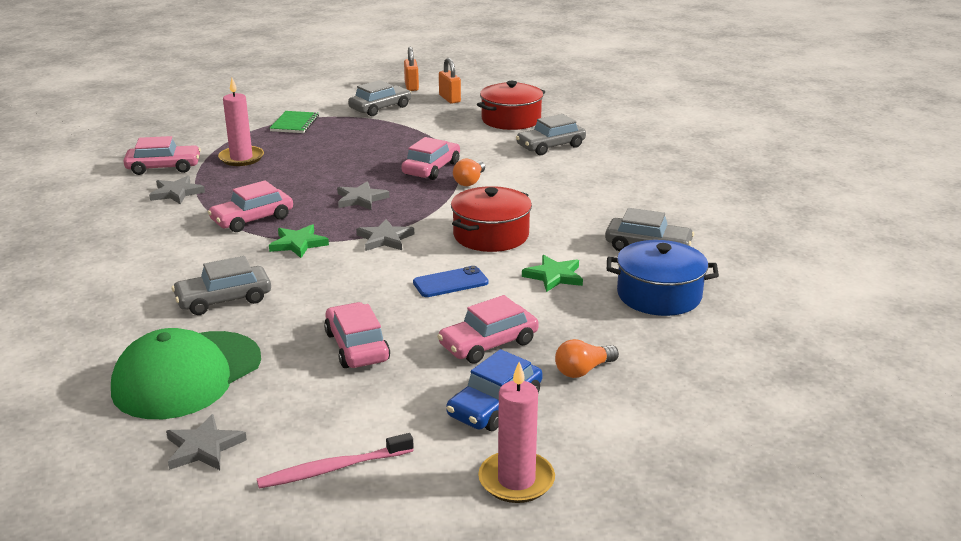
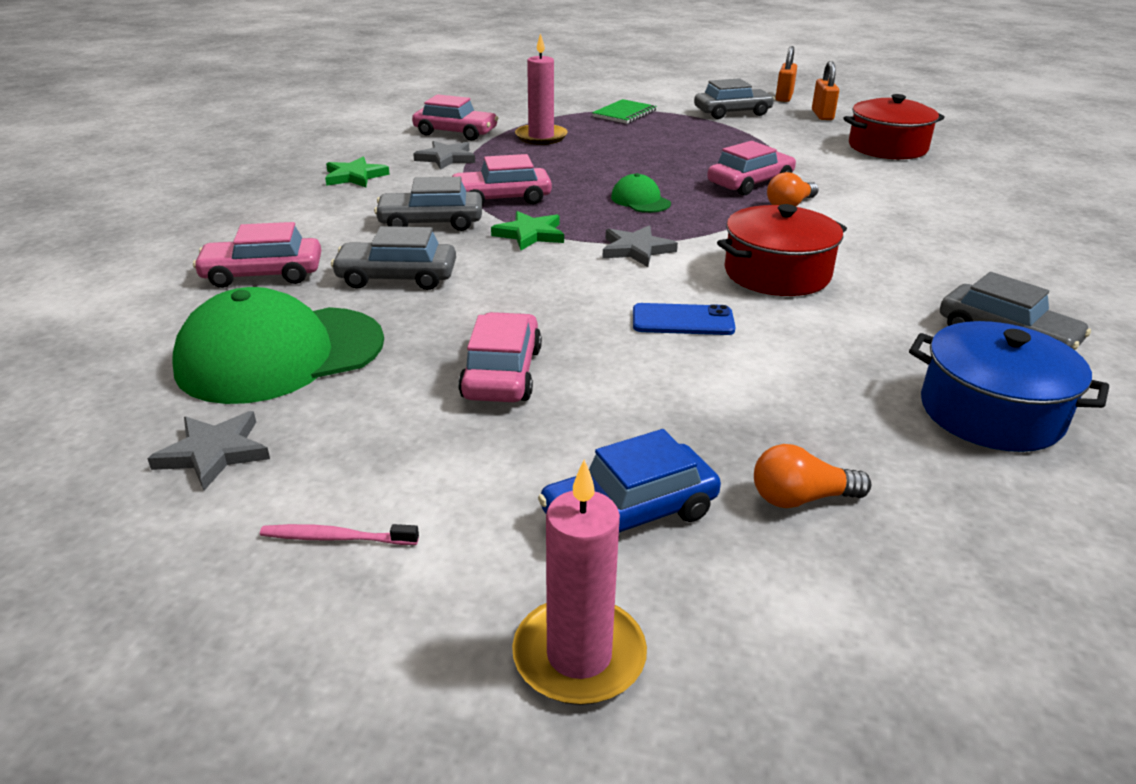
camera: 25 degrees right, 5 degrees up
pink toothbrush [257,433,414,488] -> pink toothbrush [260,524,419,545], size x0.65
grey star [337,181,389,210] -> green cap [611,173,671,213]
pink car [437,295,539,364] -> pink car moved to [193,222,321,288]
grey car [516,114,586,155] -> grey car moved to [374,177,482,231]
green star [522,255,583,292] -> green star moved to [325,157,390,187]

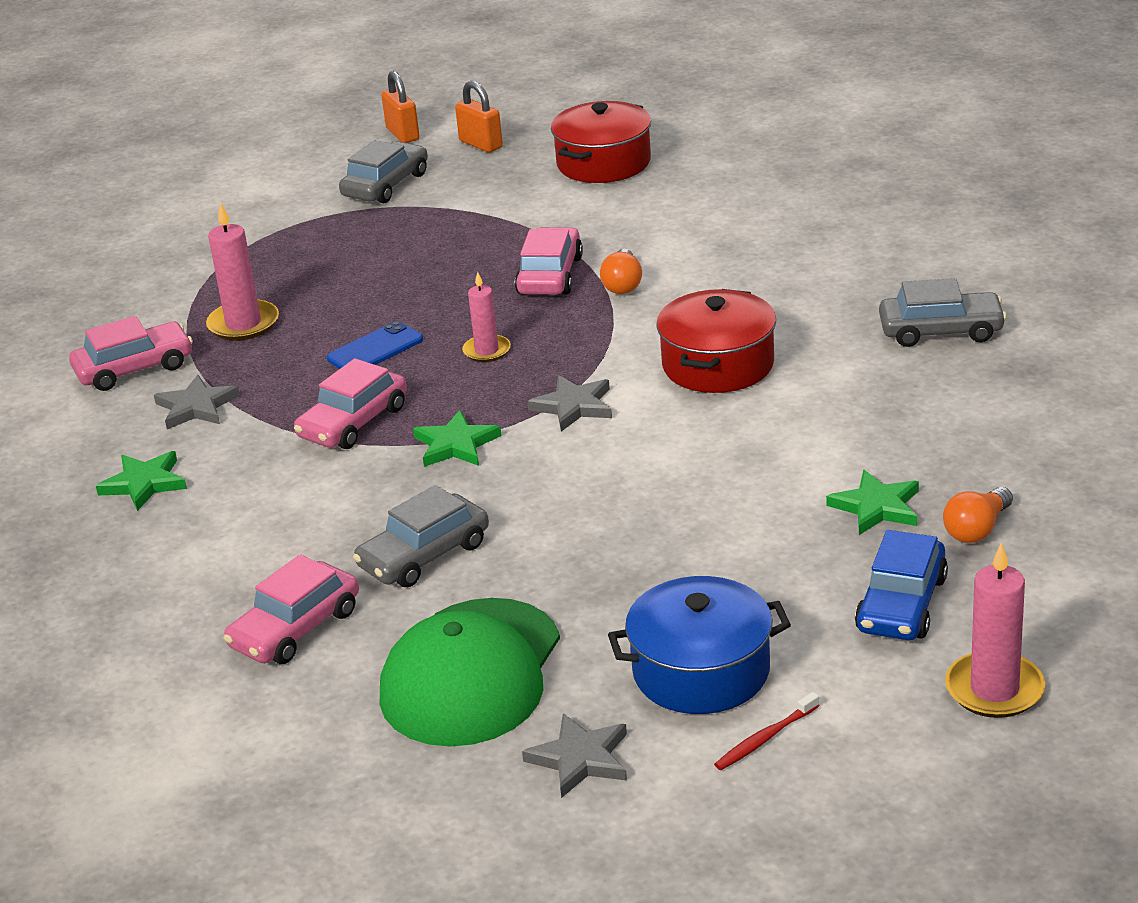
camera: 40 degrees left, 0 degrees up
pink toothbrush [260,524,419,545] -> red toothbrush [714,692,820,770]
grey car [374,177,482,231] -> none
pink car [458,312,542,402] -> none
green notebook [592,99,657,124] -> none
green cap [611,173,671,213] -> pink candle [462,272,511,362]
blue phone [633,303,736,335] -> blue phone moved to [327,321,423,369]
blue pot [909,321,1109,452] -> blue pot moved to [608,576,791,714]
none -> green star [826,470,919,535]

